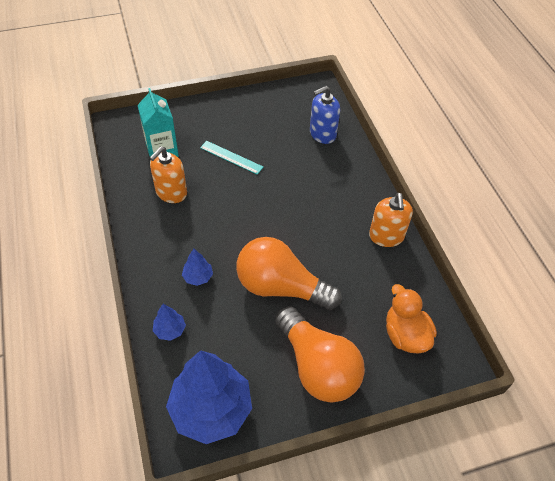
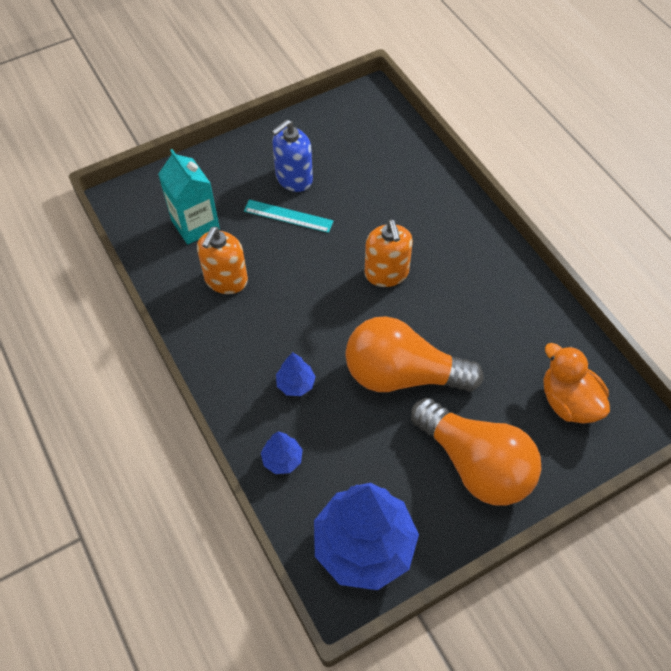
camera: 10 degrees left, 5 degrees up
blue soap dispenser [310,86,340,144] -> blue soap dispenser moved to [272,119,313,192]
orange soap dispenser [369,193,413,247] -> orange soap dispenser moved to [365,220,413,287]

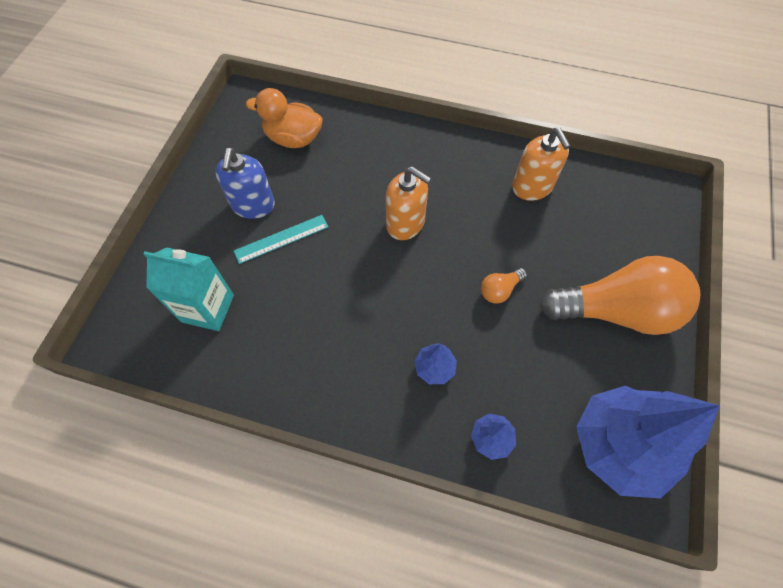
camera: 45 degrees left, 5 degrees up
orange soap dispenser [197,227,248,294] -> orange soap dispenser moved to [512,128,570,201]
orange light bulb [345,316,484,392] -> orange light bulb [481,268,527,304], size x0.41
orange duck [543,343,610,423] -> orange duck moved to [246,88,323,148]

